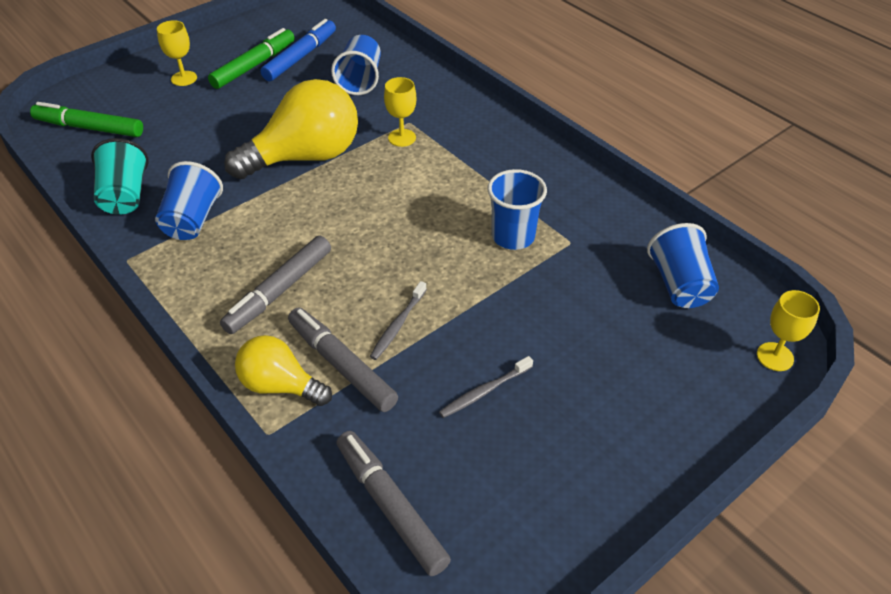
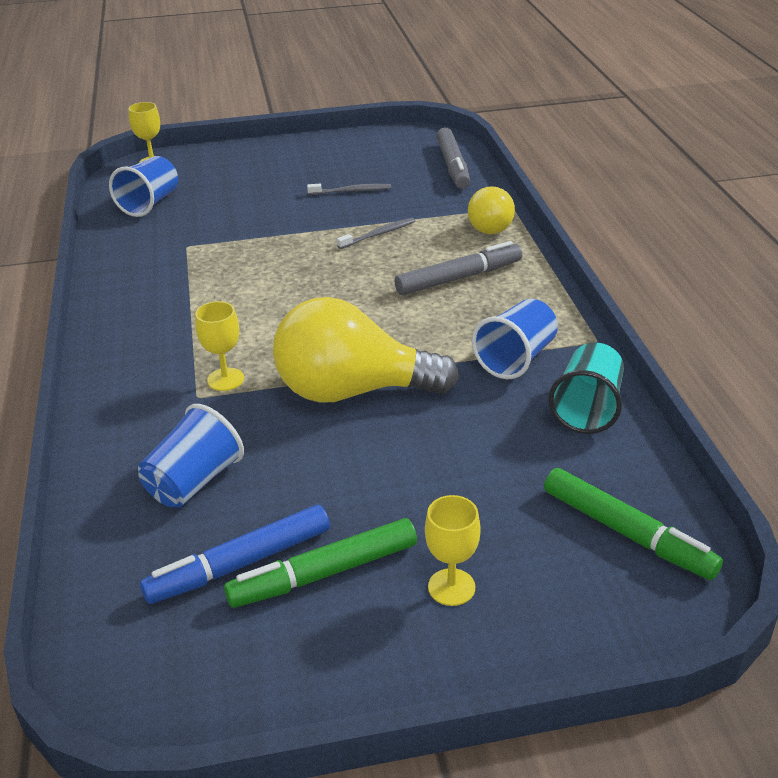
camera: 150 degrees left, 10 degrees down
yellow light bulb [235,335,332,406] -> yellow light bulb turned 45 degrees clockwise [468,186,515,234]
grey marker [288,308,398,412] -> none
blue cup [487,169,547,250] -> none

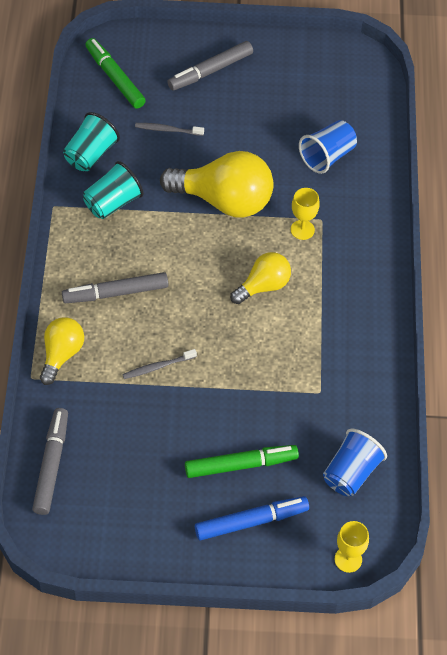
camera: 170 degrees left, 20 degrees up
blue marker [140,505,330,604] -> blue marker moved to [195,496,309,540]
green marker [224,518,417,608] -> green marker moved to [185,445,299,478]
grey toothbrush [307,184,391,195] -> grey toothbrush moved to [135,123,204,136]
yellow goblet [425,495,481,606] -> grey marker [167,41,253,91]
blue cup [472,299,558,379] -> turquoise cup [83,161,143,219]
none -> yellow light bulb [230,252,291,304]

